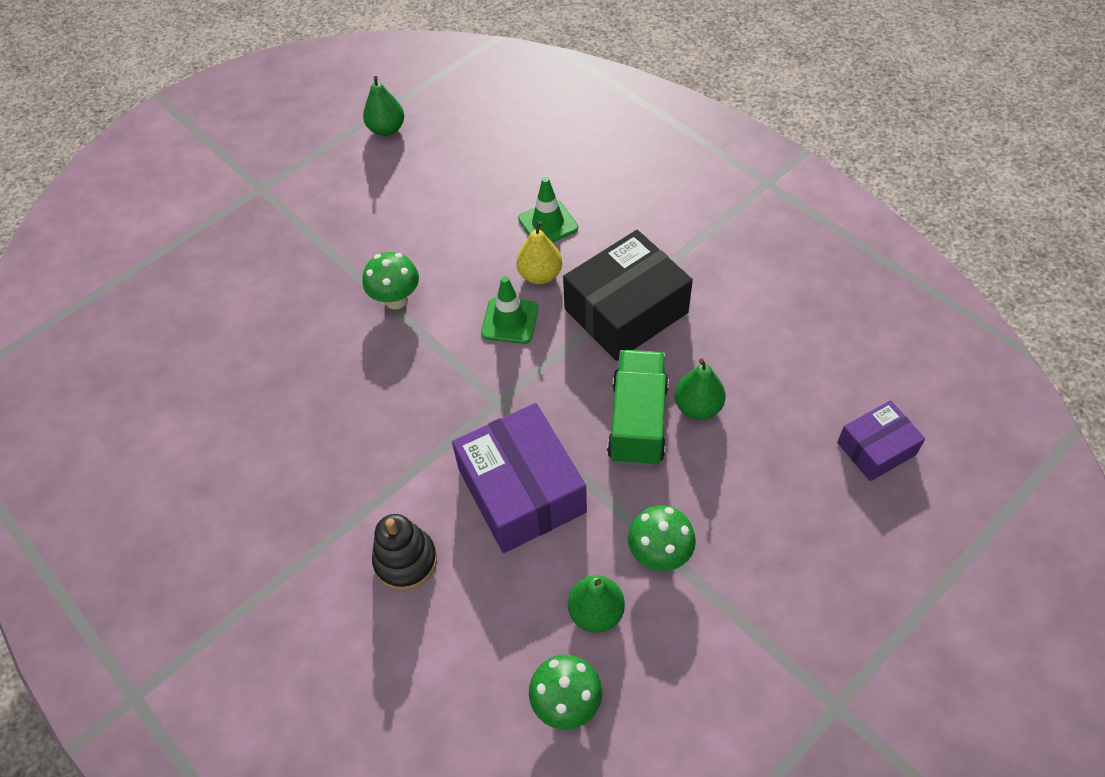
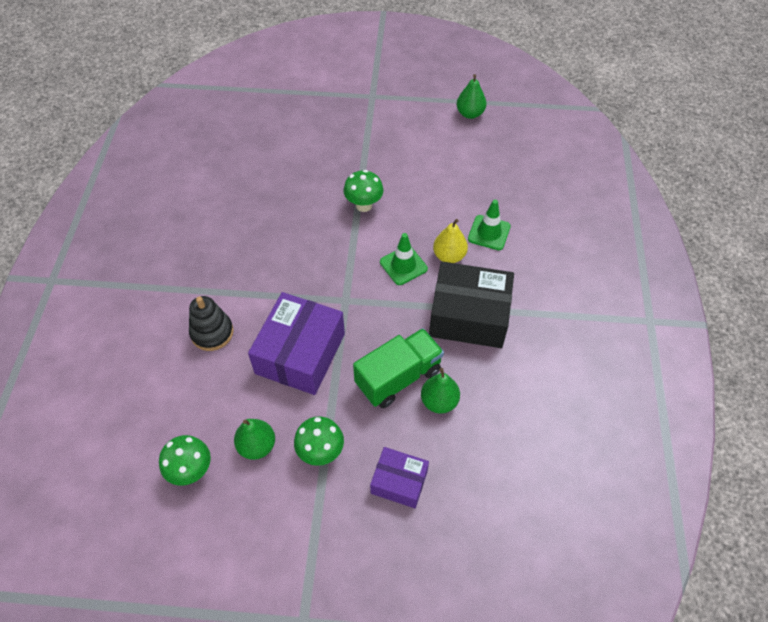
camera: 45 degrees right, 0 degrees up
purple box [837,400,925,481] -> purple box moved to [370,447,429,508]

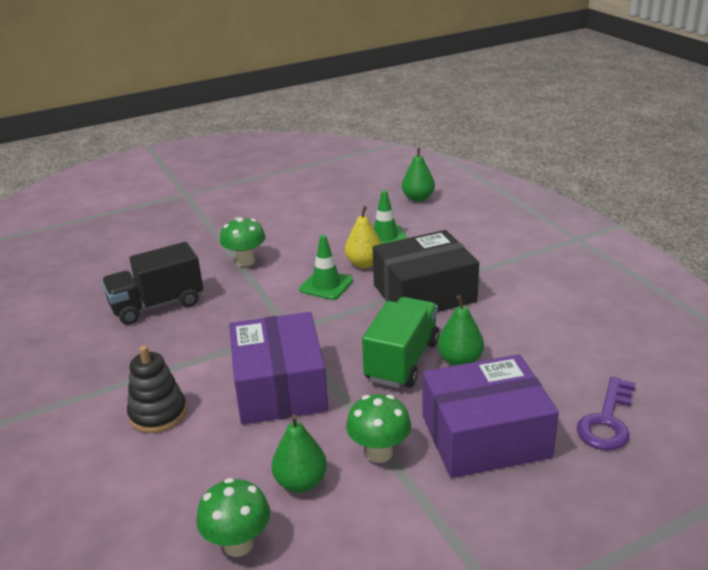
camera: 30 degrees left, 25 degrees down
purple box [370,447,429,508] -> purple box [422,354,559,478], size x1.77
green pear [456,74,487,119] -> green pear moved to [402,147,435,202]
none -> black truck [102,242,203,325]
none -> purple key [576,377,636,450]

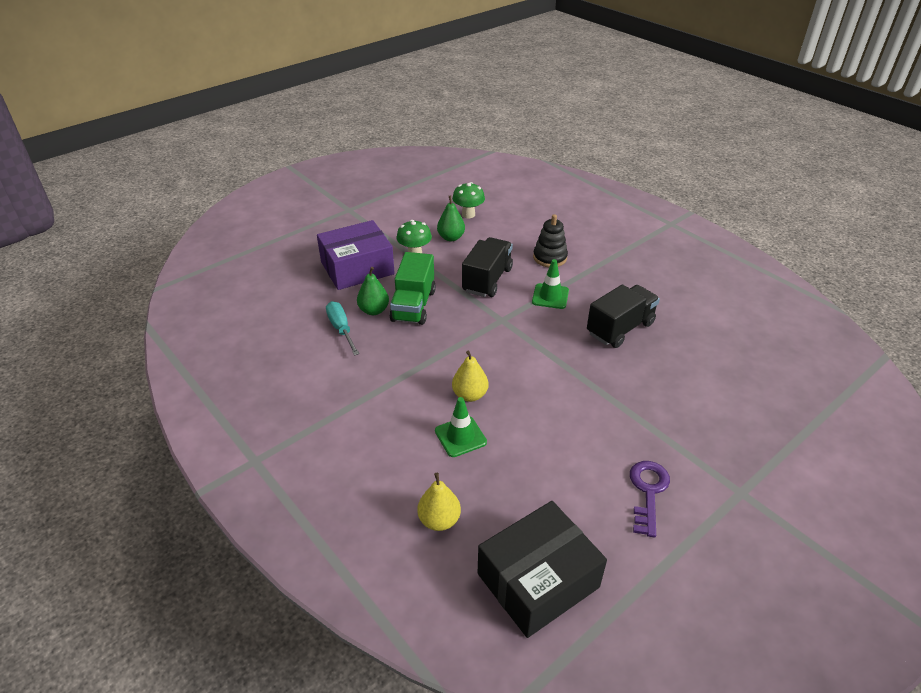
camera: 165 degrees right, 10 degrees up
green mushroom [220,217,266,267] -> none
purple box [229,312,328,424] -> black truck [462,237,513,297]
green traffic cone [299,235,353,300] -> green traffic cone moved to [532,259,569,309]
black box [373,230,479,312] -> black box moved to [478,501,607,638]
green pear [402,147,435,202] -> yellow pear [417,473,461,531]
purple key [576,377,636,450] -> purple key moved to [630,461,670,538]
none -> turquoise screwdriver [326,301,359,355]

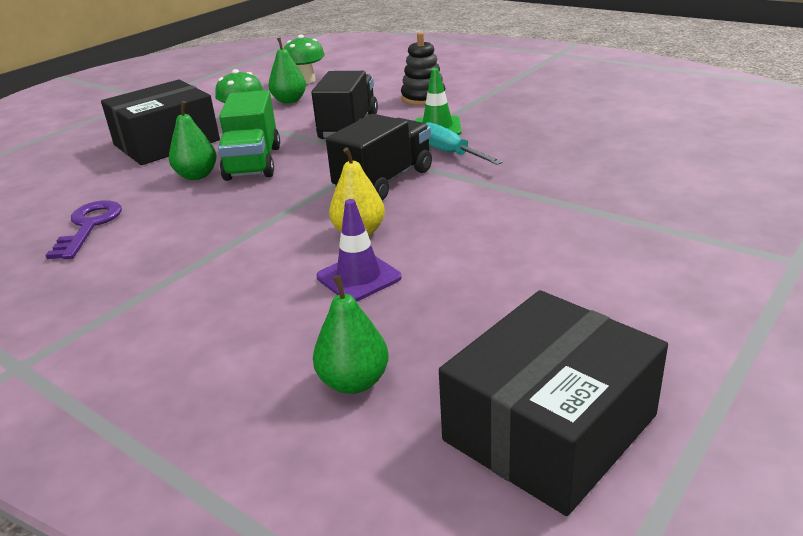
camera: 10 degrees left, 10 degrees down
purple box [317,220,395,290] -> black box [101,79,220,165]
turquoise screwdriver [326,301,359,355] -> turquoise screwdriver moved to [425,122,503,165]
yellow pear [417,473,461,531] -> green pear [313,275,389,394]
green traffic cone [435,397,487,457] -> purple traffic cone [317,199,401,302]
black truck [587,284,660,348] -> black truck moved to [326,114,432,200]
purple key [630,461,670,538] -> purple key moved to [45,200,122,259]

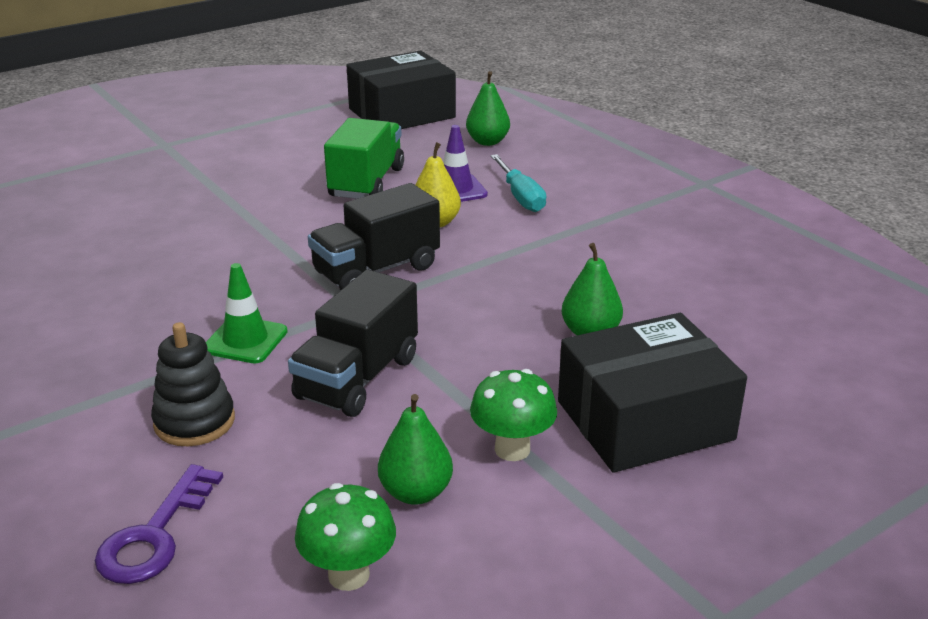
camera: 165 degrees left, 0 degrees up
purple key [45,200,122,259] -> purple key moved to [95,464,223,584]
green truck [218,90,280,181] -> green truck moved to [324,118,404,199]
turquoise screwdriver [425,122,503,165] -> turquoise screwdriver moved to [490,154,546,212]

